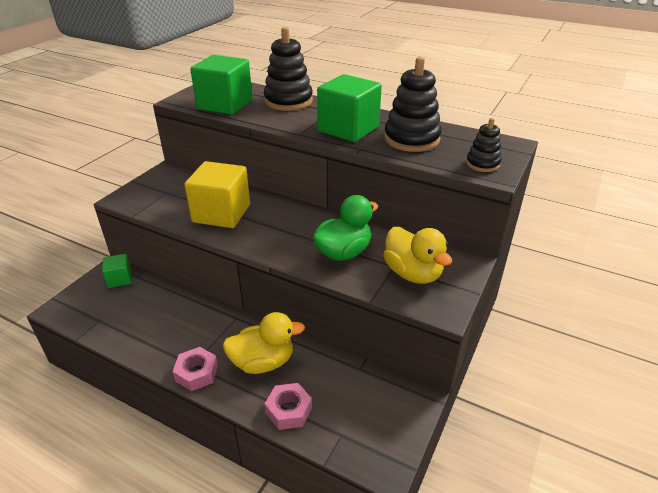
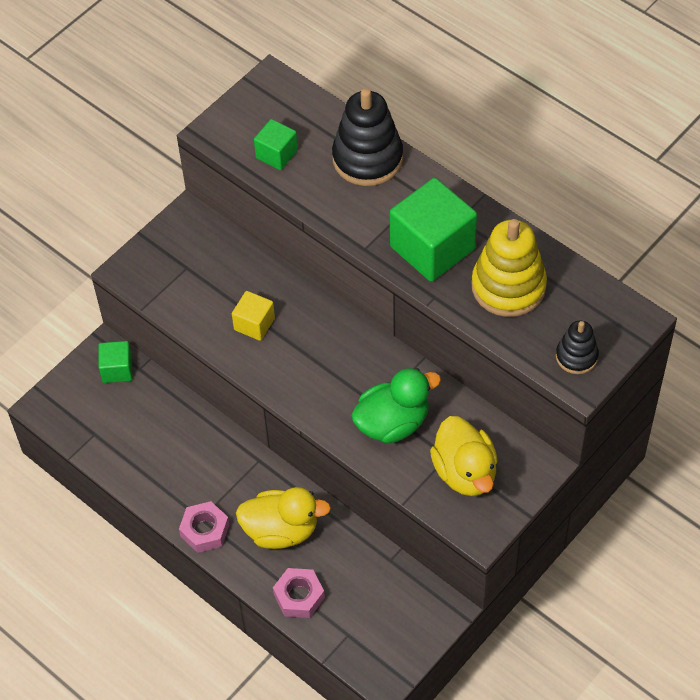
camera: 15 degrees right, 20 degrees up
yellow cube [184,161,250,228] -> yellow cube [232,291,275,341], size x0.52
green cube [190,55,252,115] -> green cube [254,119,298,170], size x0.52
black stacking toy [384,57,441,152] -> yellow stacking toy [472,219,547,317]

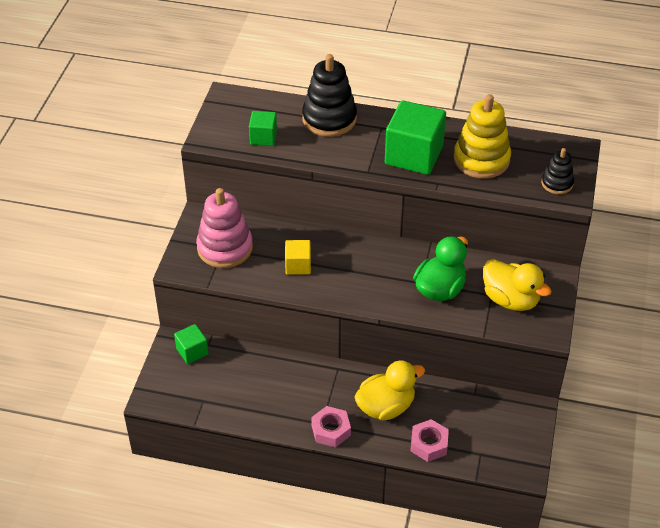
camera: 30 degrees left, 10 degrees down
none -> pink stacking toy [196,188,253,268]

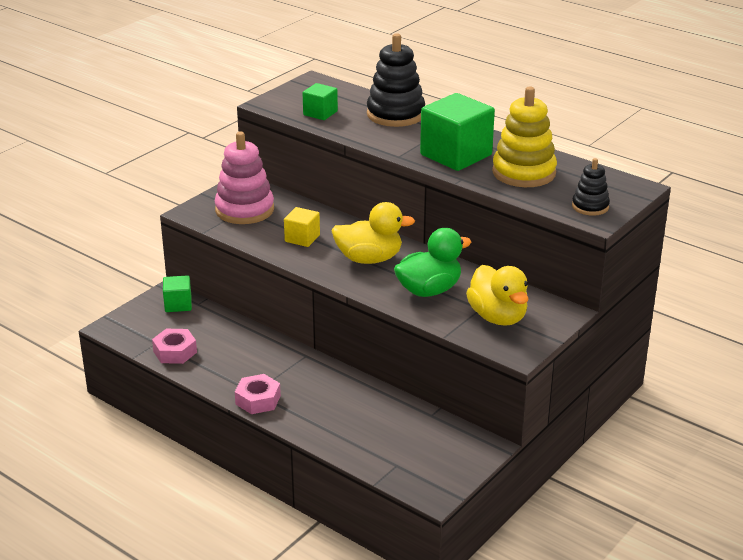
camera: 25 degrees right, 15 degrees down
yellow duck [354,361,425,420] -> yellow duck moved to [331,202,415,264]
pink nut [410,419,449,462] -> pink nut moved to [152,329,197,364]

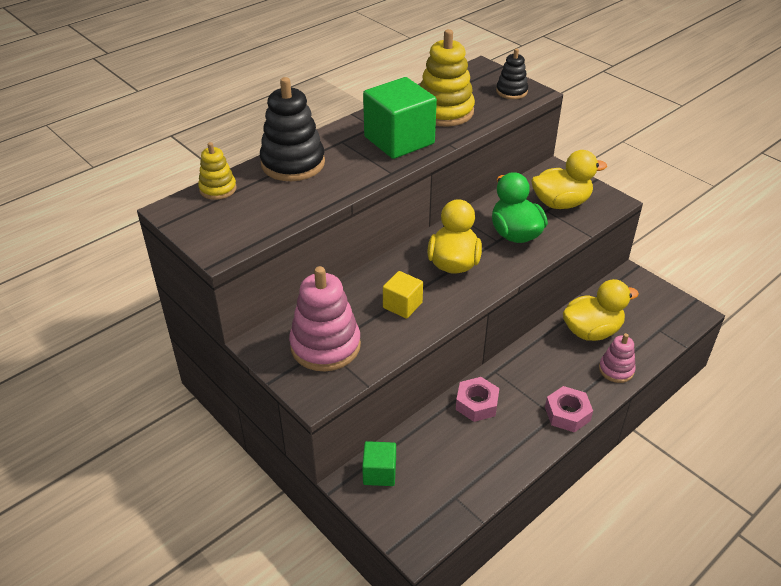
camera: 80 degrees left, 10 degrees up
pink nut [152,329,197,364] -> pink nut moved to [456,377,499,422]
green cube [303,83,338,120] -> none
none -> yellow stacking toy [198,142,236,200]
none -> yellow duck [563,279,639,341]
none -> pink stacking toy [599,333,636,383]

